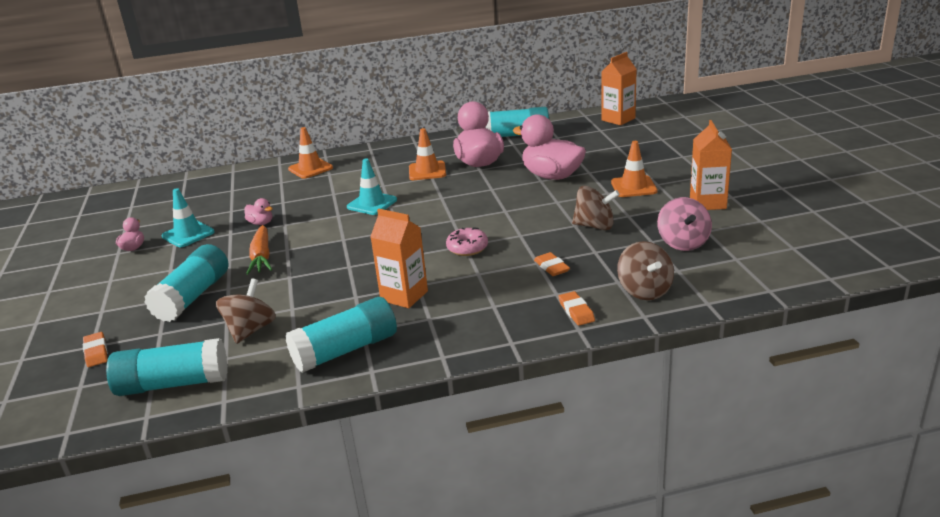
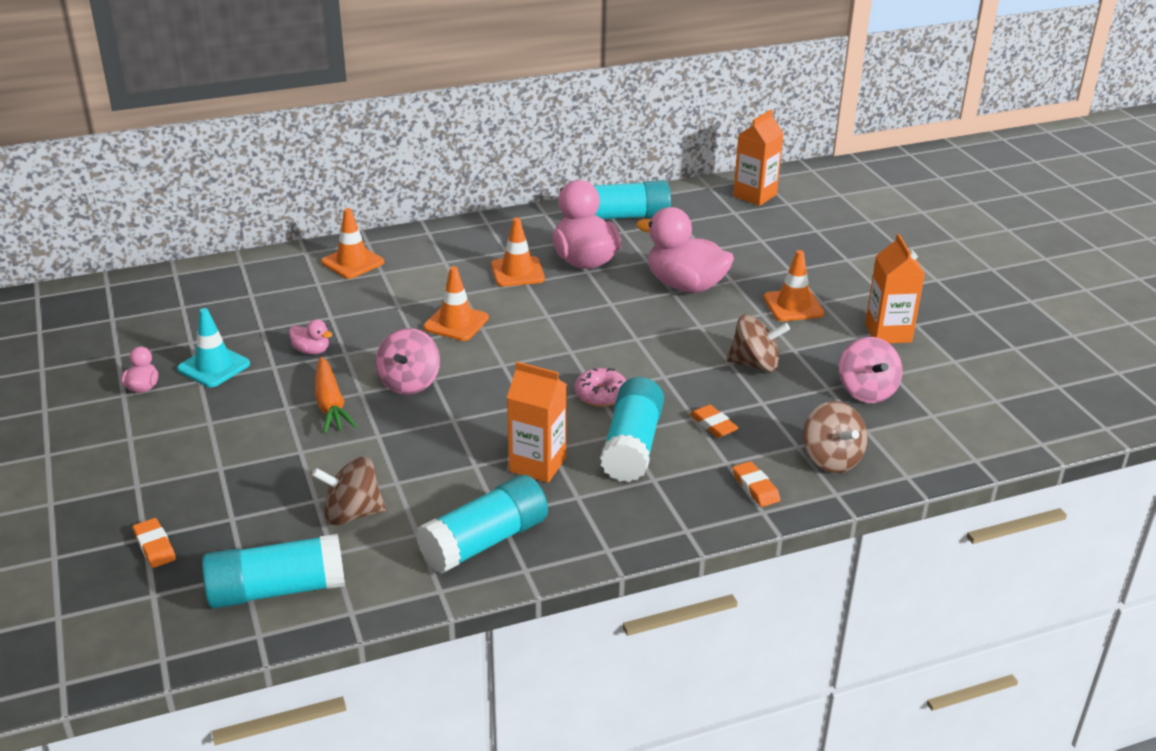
camera: 10 degrees left, 5 degrees up
turquoise glue stick [144,244,229,322] -> turquoise glue stick moved to [600,377,664,482]
brown spinning top [216,278,276,344] -> brown spinning top turned 105 degrees counterclockwise [312,457,386,525]
turquoise traffic cone [347,159,397,215] -> orange traffic cone [423,266,489,341]
none -> pink spinning top [376,328,440,395]

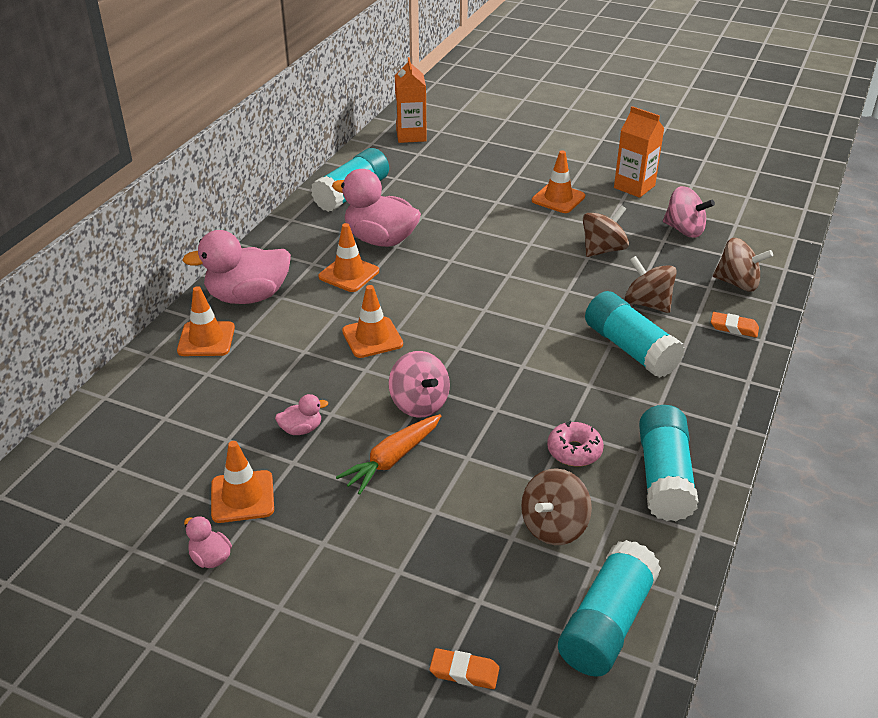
camera: 45 degrees left, 5 degrees up
turquoise traffic cone [177,308,250,387] -> orange traffic cone [211,441,274,523]
orange carrot [315,357,357,434] -> orange carrot turned 105 degrees clockwise [336,414,441,495]
orange carton [507,362,567,483] -> none
pink donut [575,368,626,407] -> pink donut moved to [547,421,604,466]
pink duck [636,207,734,293] -> pink duck moved to [182,230,291,304]
orange eraser [689,405,739,438] -> brown spinning top [625,256,677,313]

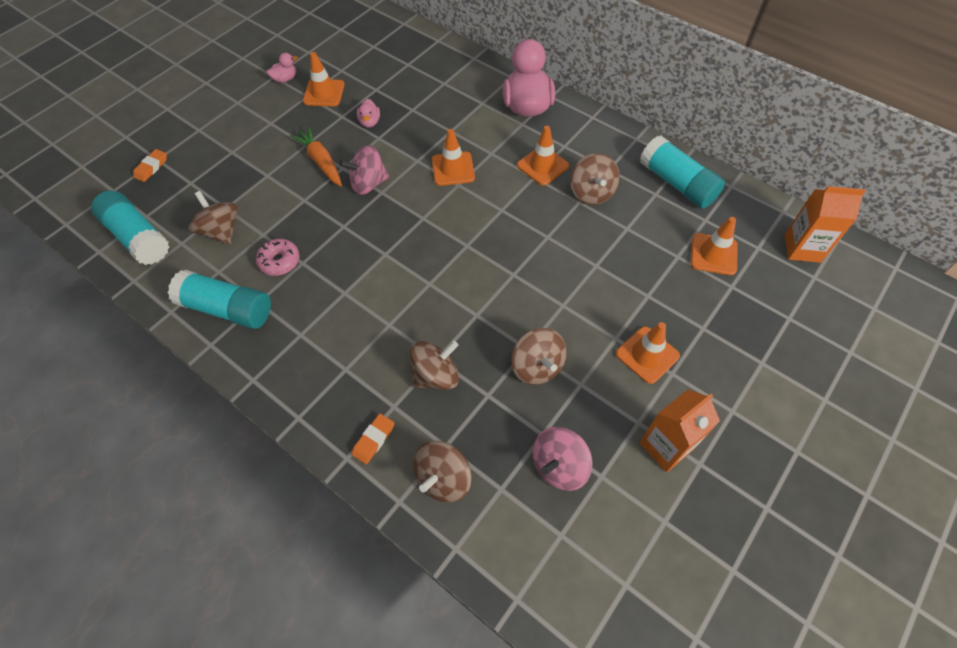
camera: 105 degrees right, 20 degrees up
orange traffic cone [177,286,235,356] -> orange traffic cone moved to [690,217,738,275]
pink duck [332,169,421,247] -> brown spinning top [570,153,620,205]
turquoise glue stick [585,291,685,378] -> none

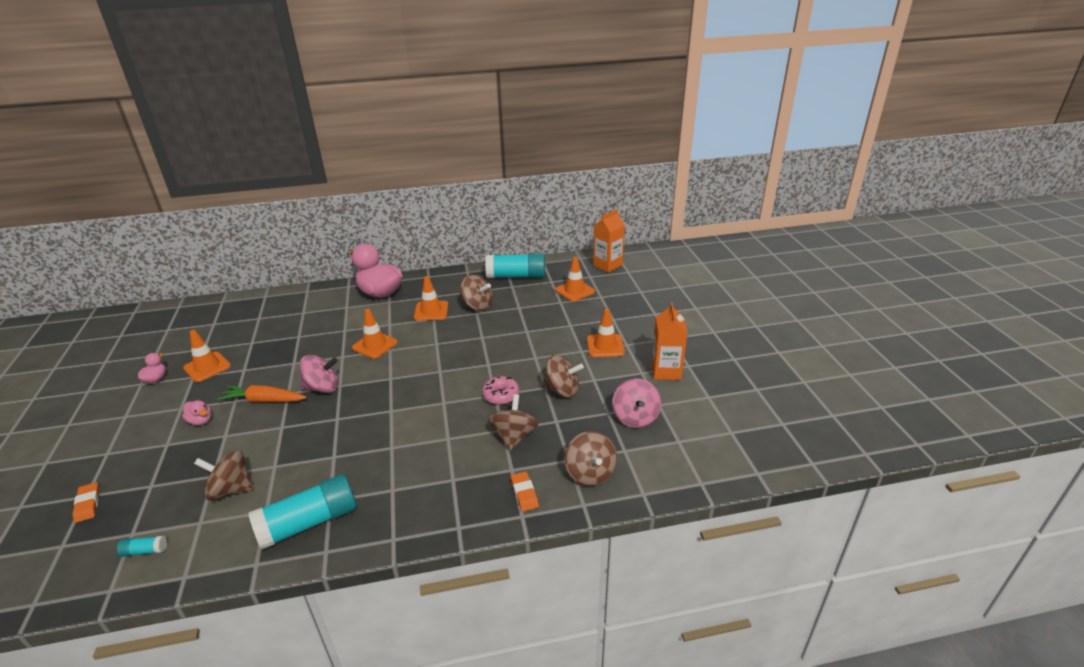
camera: 50 degrees left, 25 degrees down
turquoise glue stick [91,191,169,265] -> turquoise glue stick [117,536,167,557], size x0.41
pink donut [256,239,300,276] -> pink donut moved to [482,376,519,405]
pink spinning top [339,145,389,195] -> pink spinning top turned 120 degrees counterclockwise [299,355,339,393]
pink duck [357,99,380,128] -> pink duck moved to [182,400,211,425]

